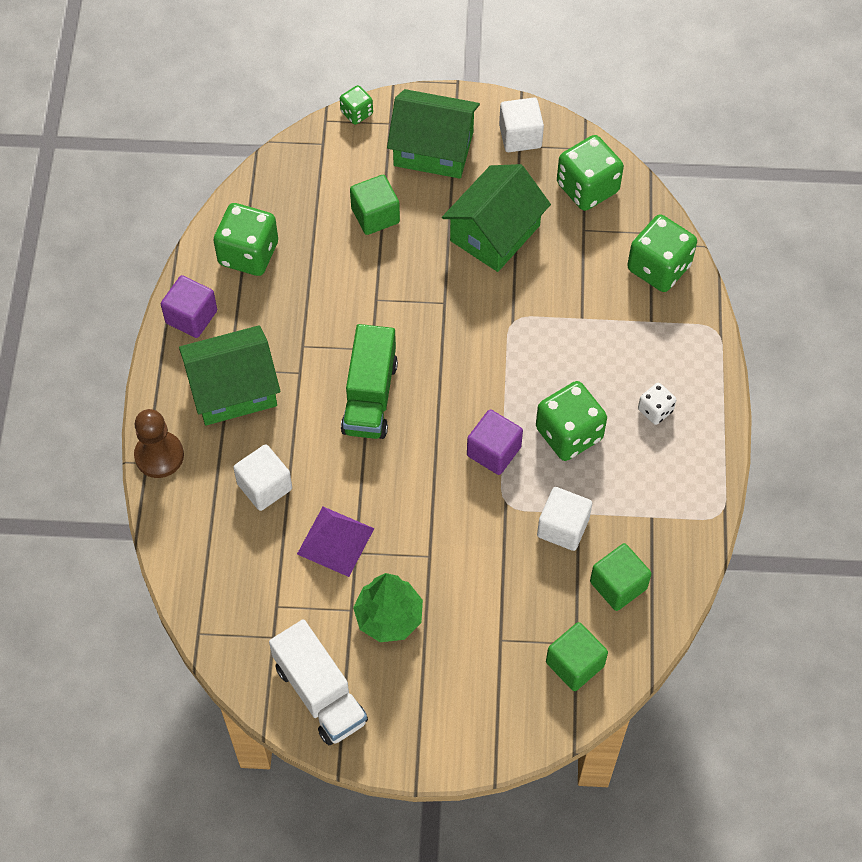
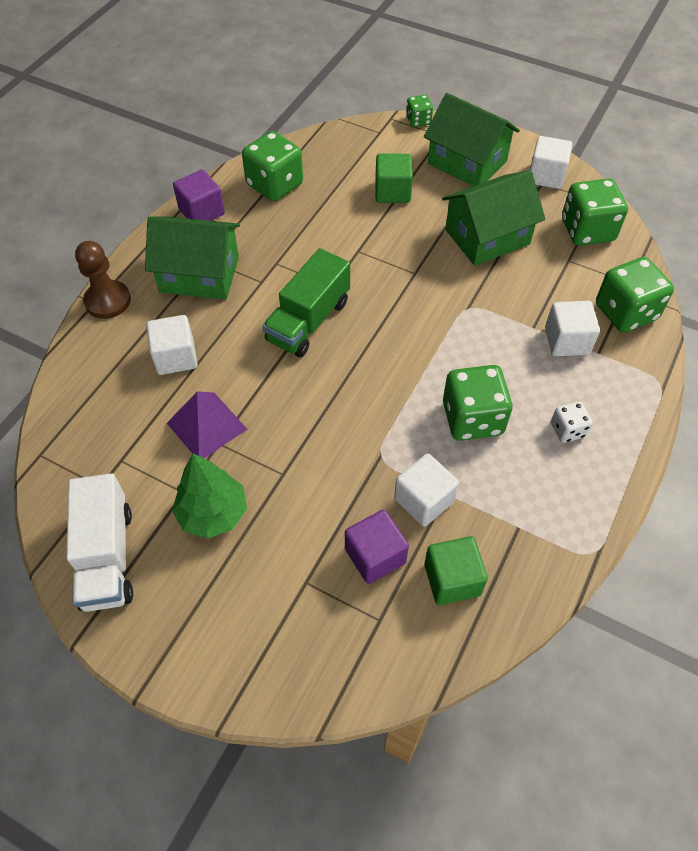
camera: 25 degrees right, 5 degrees down
purple cube [467,409,523,475] -> purple cube moved to [345,509,409,584]
green cube [546,622,608,691] -> none
none -> white cube [545,301,600,357]

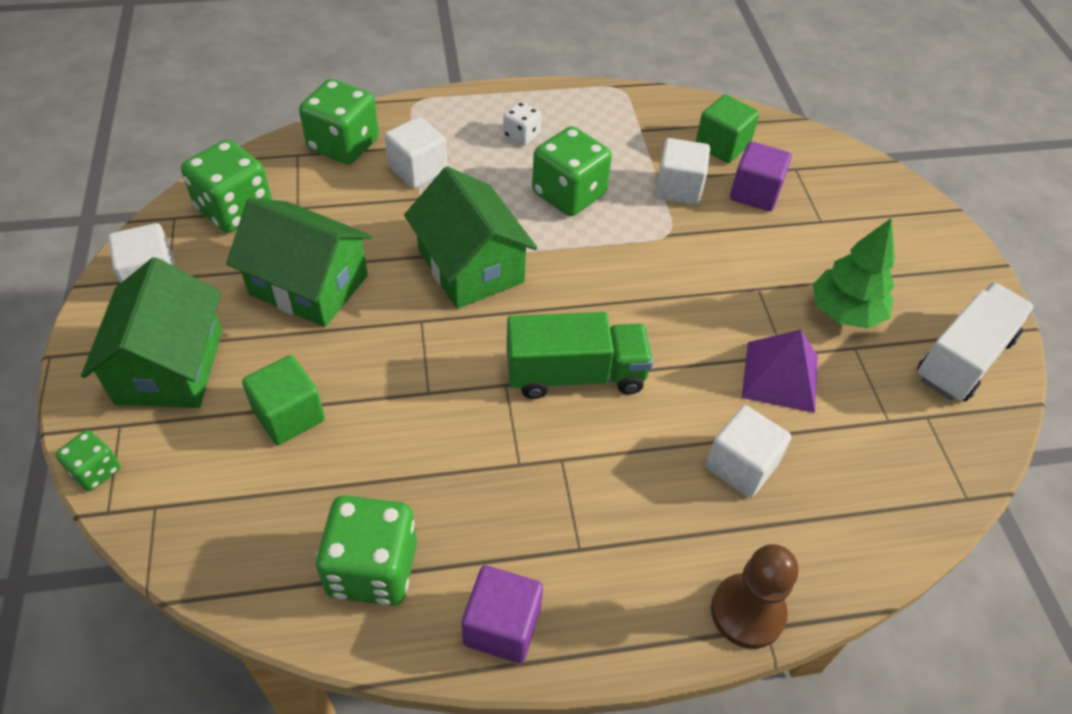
camera: 130 degrees left, 5 degrees down
green house [145,216,240,299] -> green house moved to [404,167,537,309]

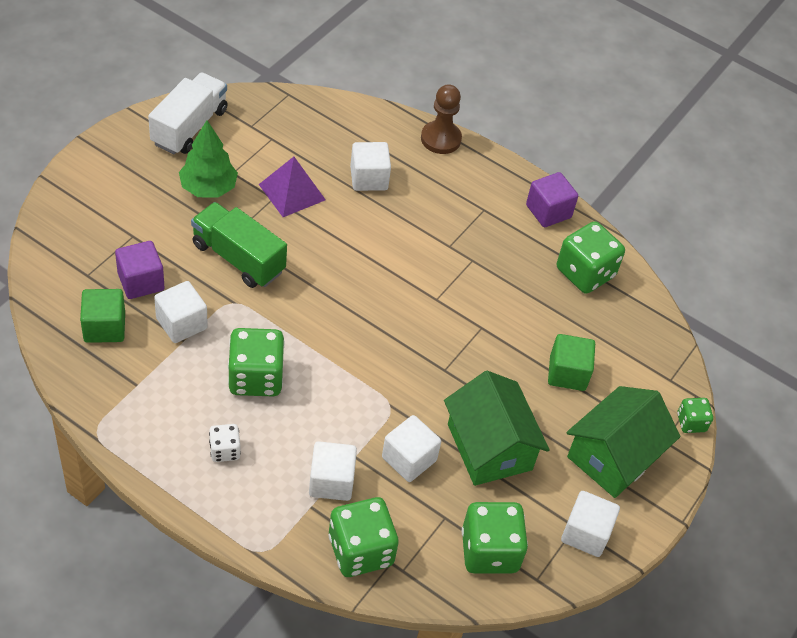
camera: 140 degrees left, 0 degrees up
green house [404,167,537,309] -> none
green truck [507,312,653,399] -> green truck moved to [191,202,287,288]
white truck [917,283,1035,401] -> white truck turned 120 degrees clockwise [148,72,227,154]
none -> white cube [382,415,441,482]

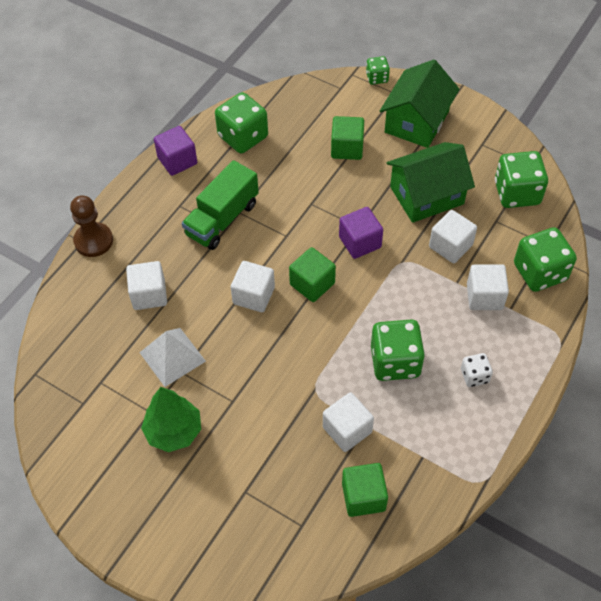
camera: 85 degrees left, 5 degrees up
purple cube [115,241,164,299] -> purple cube moved to [339,207,383,259]
white truck [148,72,227,154] -> none
green truck [191,202,287,288] -> green truck moved to [182,160,259,250]
purple pyramid [259,157,326,217] -> white pyramid [139,328,206,387]
white cube [561,491,620,557] -> white cube moved to [231,261,275,312]
green house [566,386,680,498] -> green house turned 75 degrees clockwise [380,59,460,148]
none -> green cube [289,247,336,302]

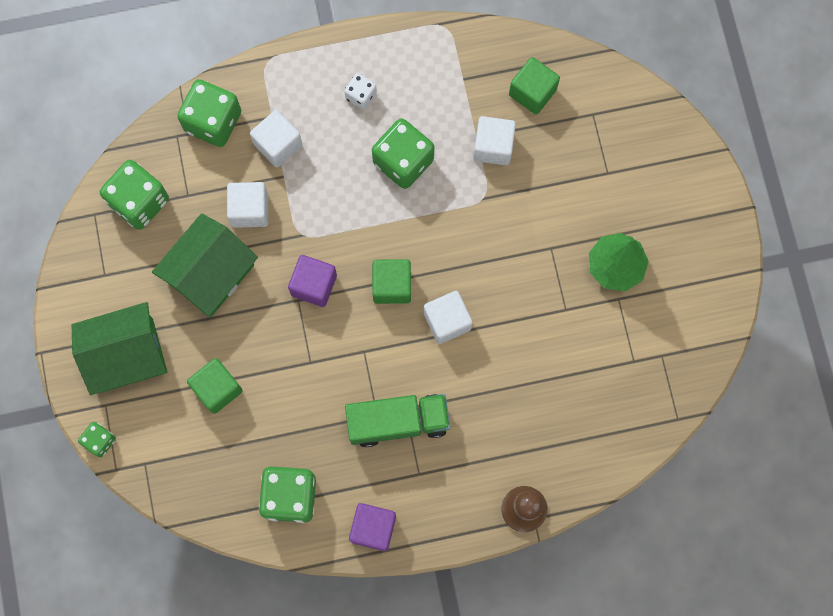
camera: 135 degrees left, 20 degrees up
white cube [126,261,167,310] -> none
white pyramid [139,328,206,387] -> none
green house [387,142,475,223] -> green house turned 75 degrees counterclockwise [152,213,258,317]

